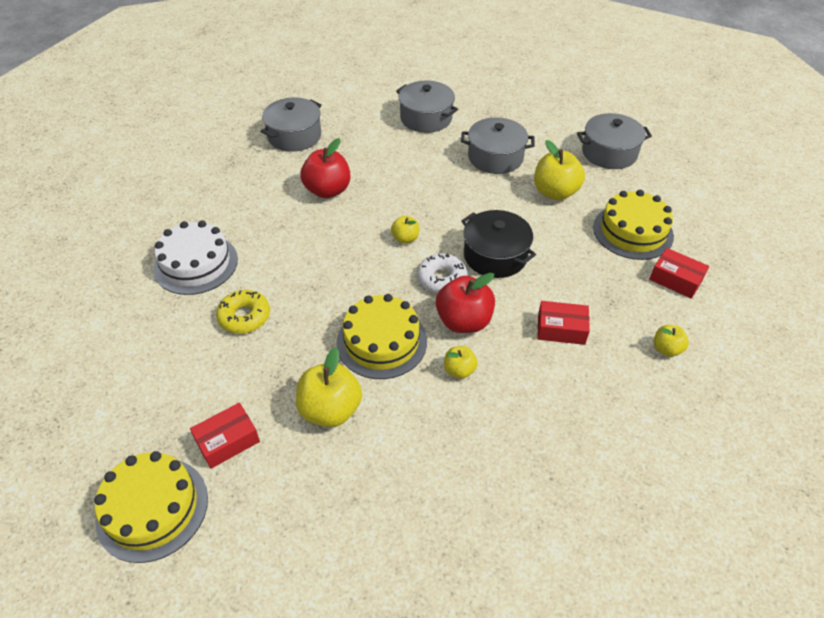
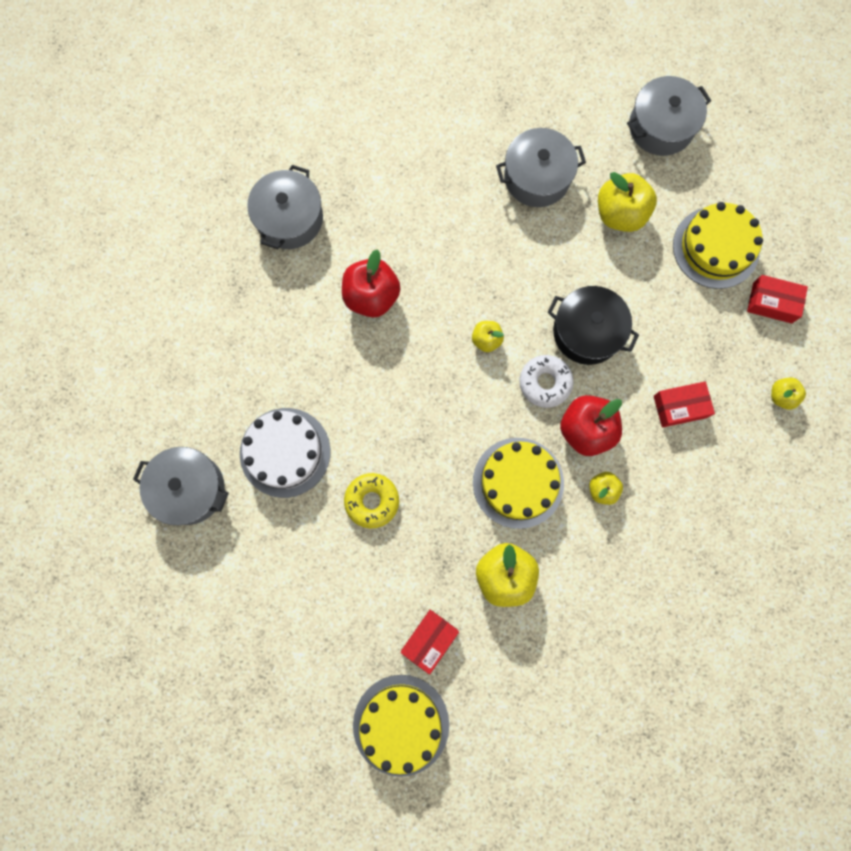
camera: 20 degrees left, 30 degrees up
grey pot [396,81,458,133] -> grey pot moved to [133,447,229,525]

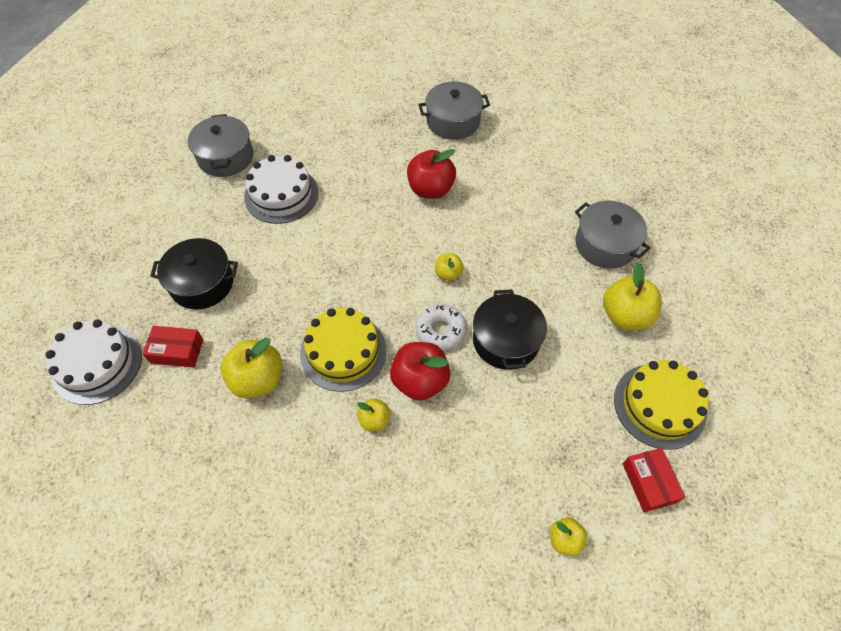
camera: 60 degrees right, 20 degrees down
yellow donut [344,473,399,528] -> none
yellow cake [353,675,449,777] -> white cake [46,319,142,405]
grey pot [627,76,711,156] -> none
red box [654,382,715,427] -> none
none -> black pot [150,238,238,310]

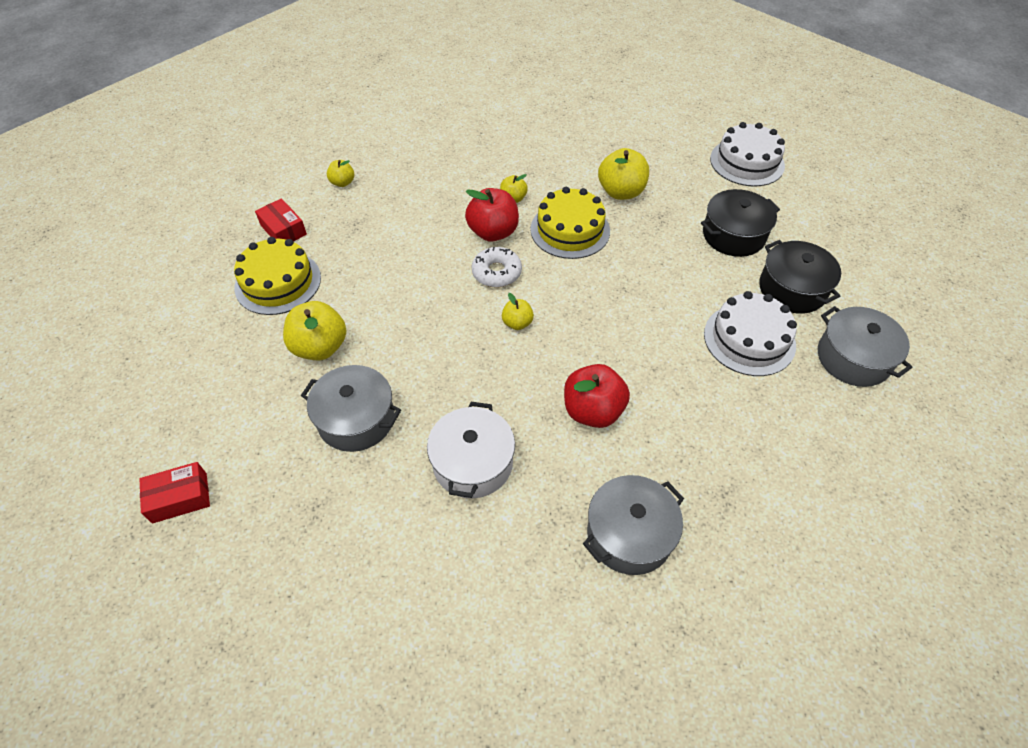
camera: 155 degrees right, 5 degrees down
red box [143,326,203,368] -> red box moved to [140,462,210,524]
black pot [473,289,547,370] -> black pot moved to [759,240,841,314]
none -> white pot [427,402,515,498]

